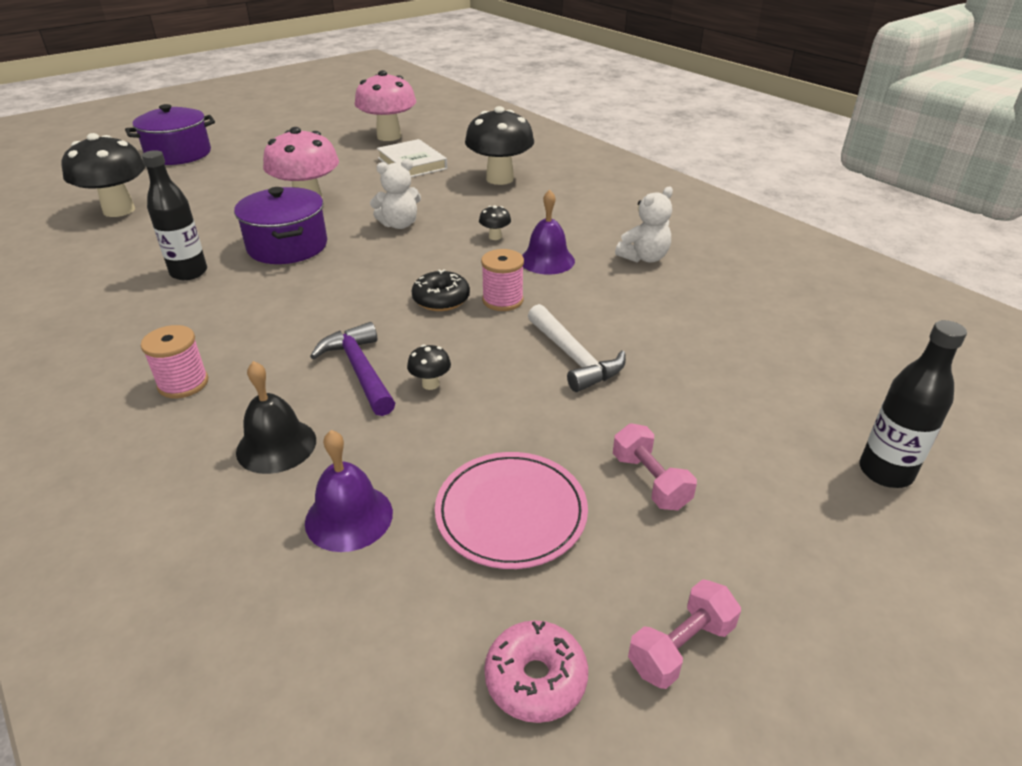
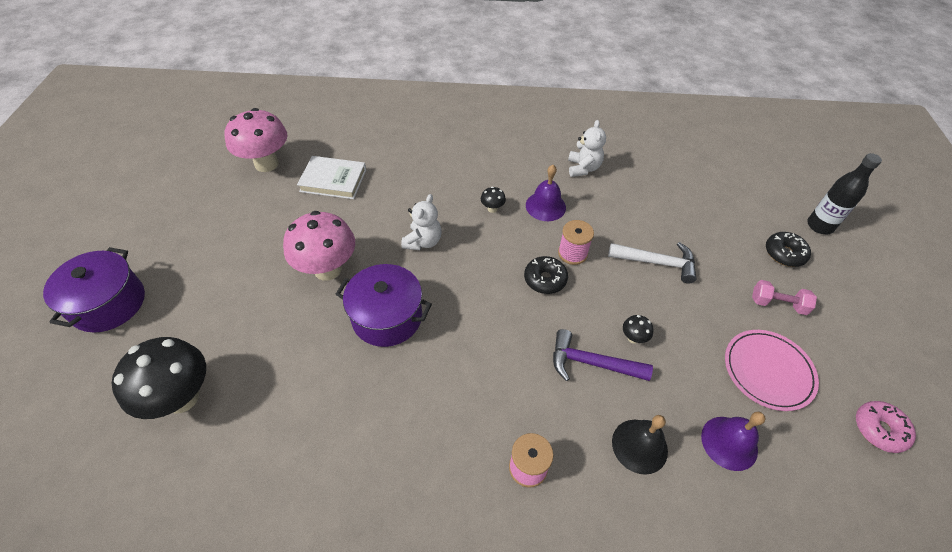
camera: 50 degrees left, 15 degrees up
black bottle [142,150,207,280] -> none
black mushroom [465,106,534,185] -> none
pink dumbbell [628,579,741,689] -> none
none -> black donut [766,232,811,267]

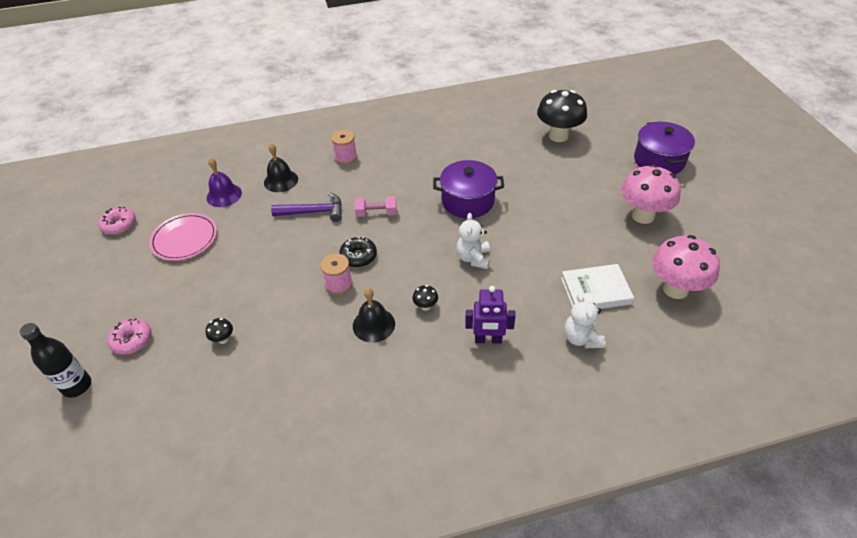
camera: 165 degrees right, 5 degrees down
pink mushroom [283,211,355,281] -> pink mushroom moved to [621,164,681,224]
purple bell [526,165,566,221] -> black bell [353,288,395,343]
white teddy bear [568,120,606,177] -> white teddy bear moved to [564,293,605,348]
white hammer [608,242,696,284] -> none
black mushroom [623,315,654,344] -> black mushroom moved to [206,318,233,344]
pink dumbbell [752,280,817,315] -> pink dumbbell moved to [355,196,397,217]
black donut [766,232,811,267] -> pink donut [107,318,152,355]
none -> purple robot [465,286,516,343]

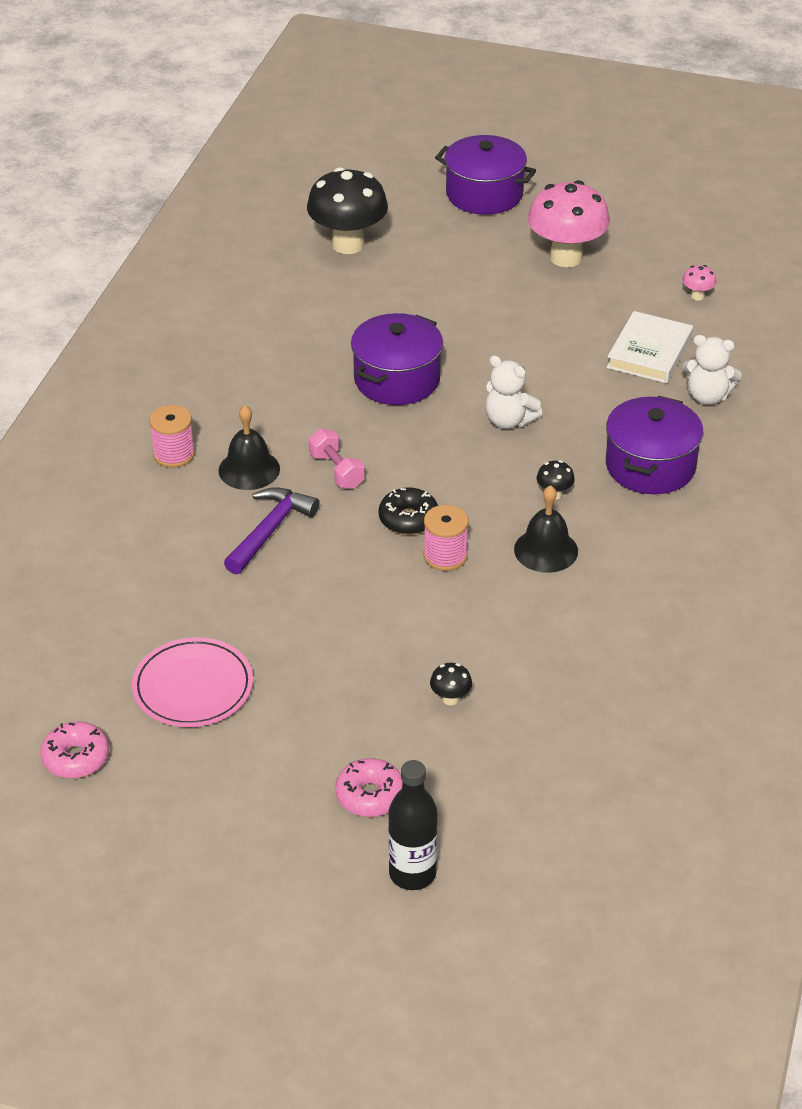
camera: 60 degrees left, 5 degrees down
purple bell [206,158,242,207] -> none
black bell [264,143,298,192] -> black bell moved to [219,405,280,490]
pink dumbbell [355,196,397,217] -> pink dumbbell turned 60 degrees counterclockwise [309,429,365,489]
purple robot [465,286,516,343] -> purple pot [606,396,703,494]
pink mushroom [652,235,720,299] -> pink mushroom [682,265,717,301], size x0.41

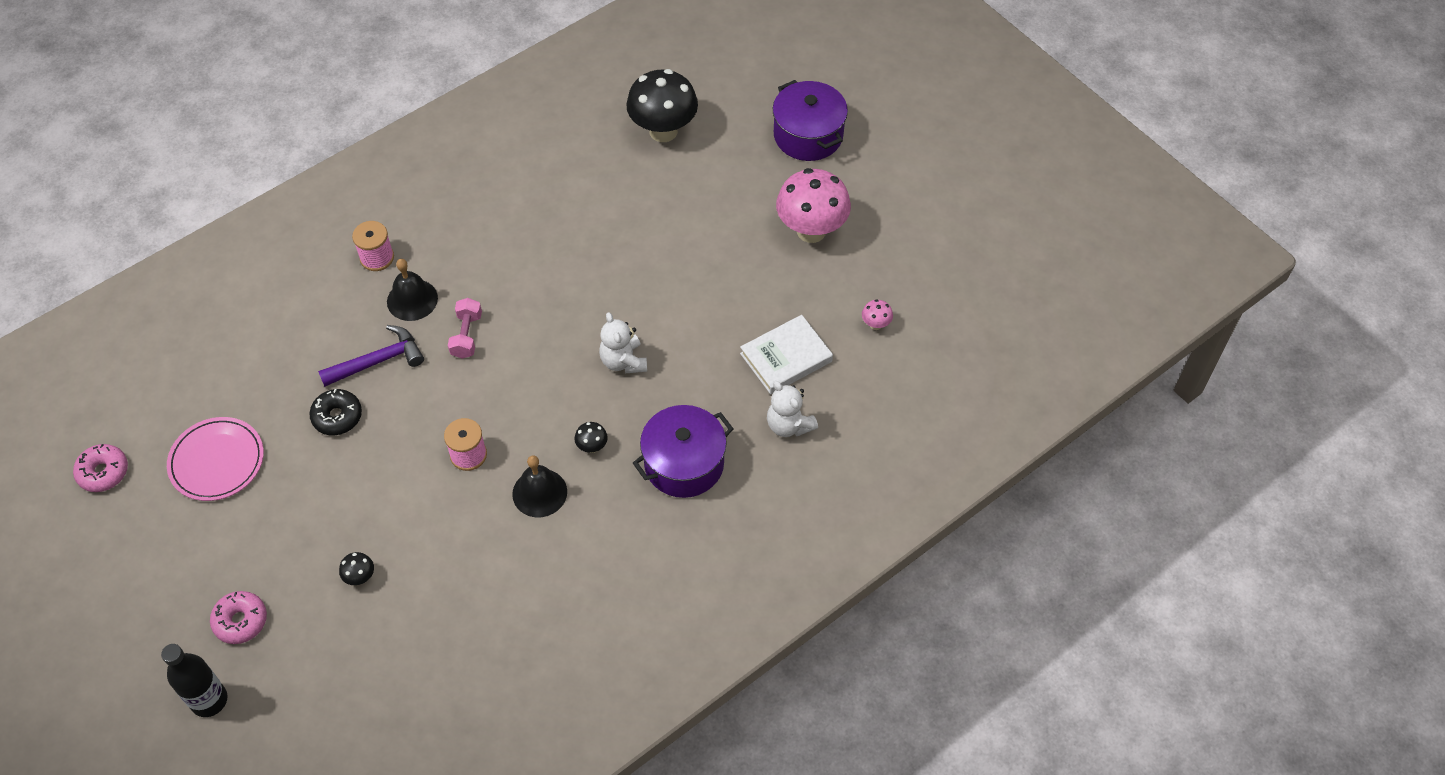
camera: 35 degrees right, 15 degrees up
purple pot [351,313,443,405] -> none
black donut [378,487,438,535] -> black donut moved to [309,389,362,435]

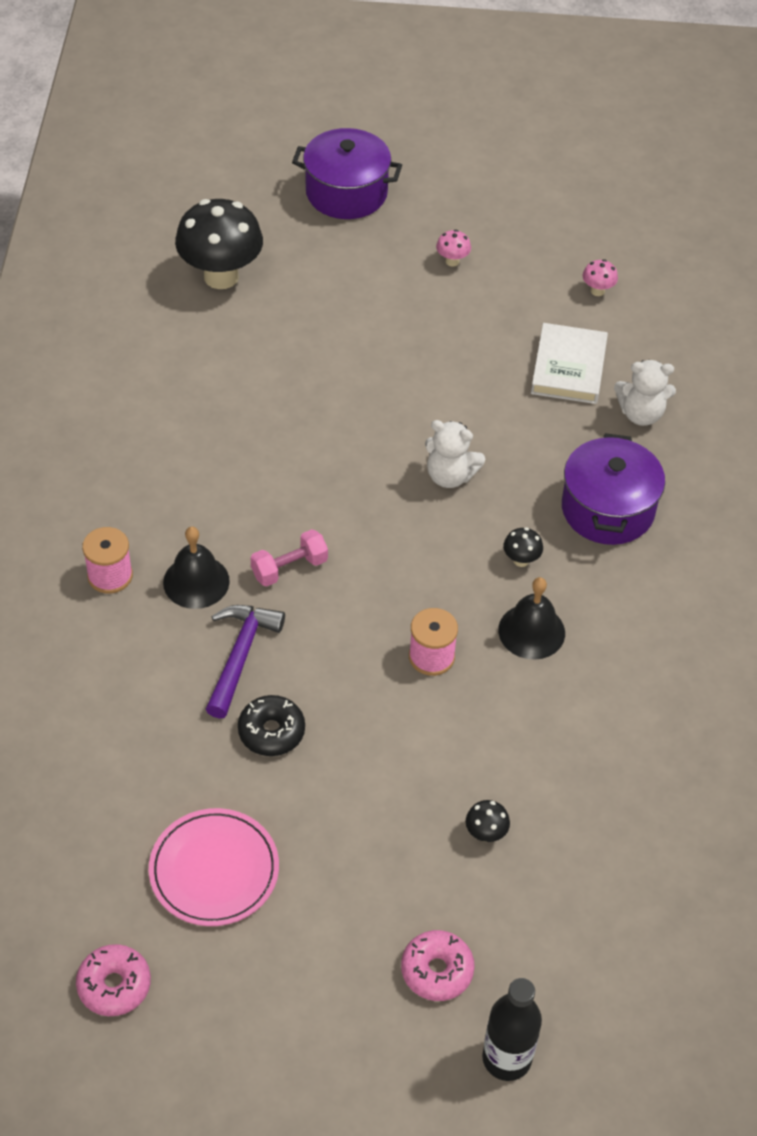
camera: 50 degrees left, 5 degrees down
pink dumbbell [448,298,482,359] -> pink dumbbell turned 75 degrees counterclockwise [250,529,328,587]
pink mushroom [776,168,851,243] -> pink mushroom [436,230,471,267], size x0.41

